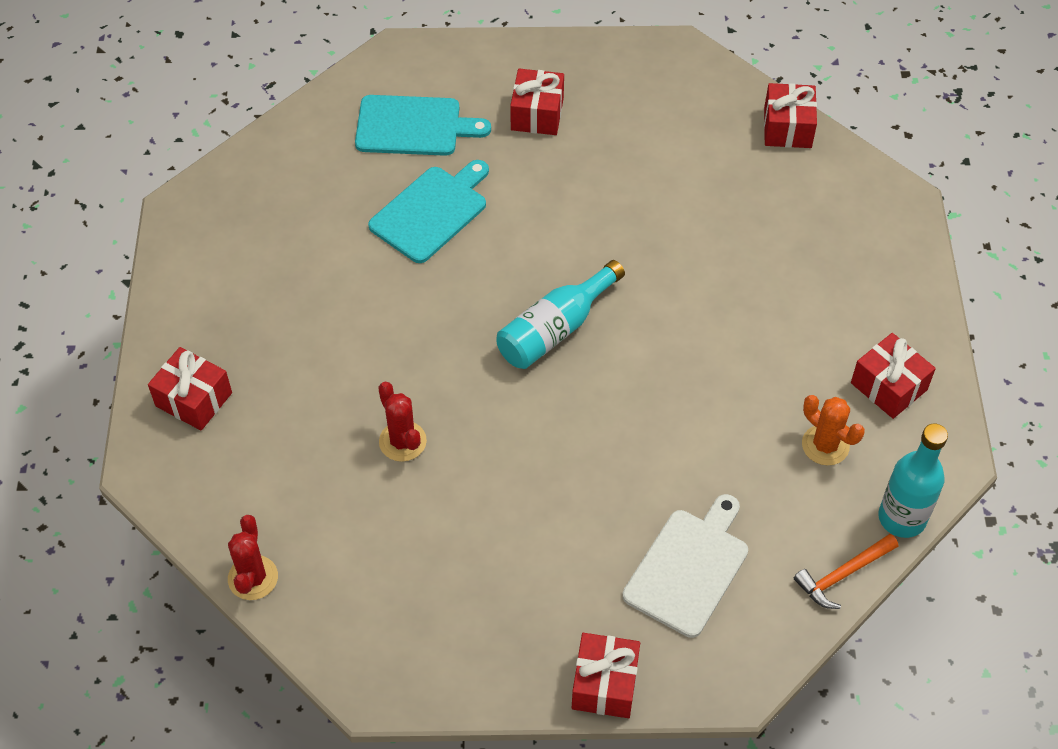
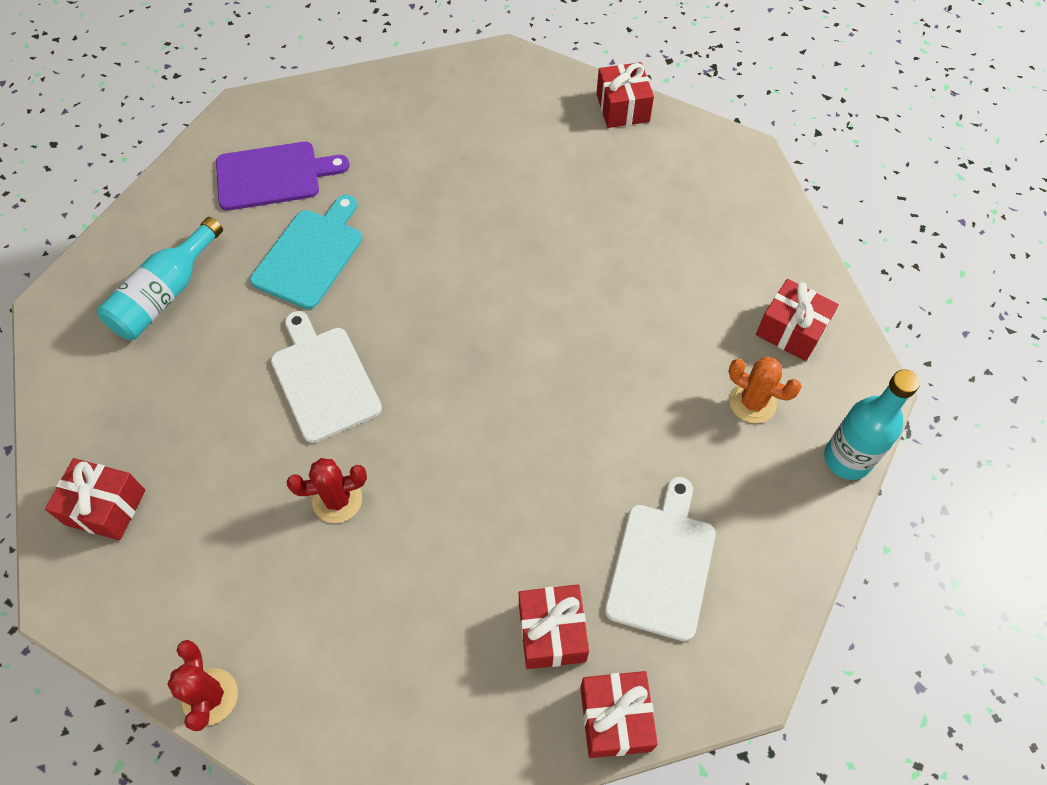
camera: 15 degrees left, 5 degrees up
turquoise cutting board [355,95,491,156] -> purple cutting board [216,142,349,211]
red cactus [378,382,427,462] -> red cactus turned 60 degrees counterclockwise [286,458,367,523]
turquoise bottle [497,260,625,369] -> turquoise bottle moved to [97,217,223,340]
red gift [510,69,564,135] -> red gift moved to [519,584,589,669]
orange hammer [794,534,898,609] -> none
none -> white cutting board [271,311,382,443]

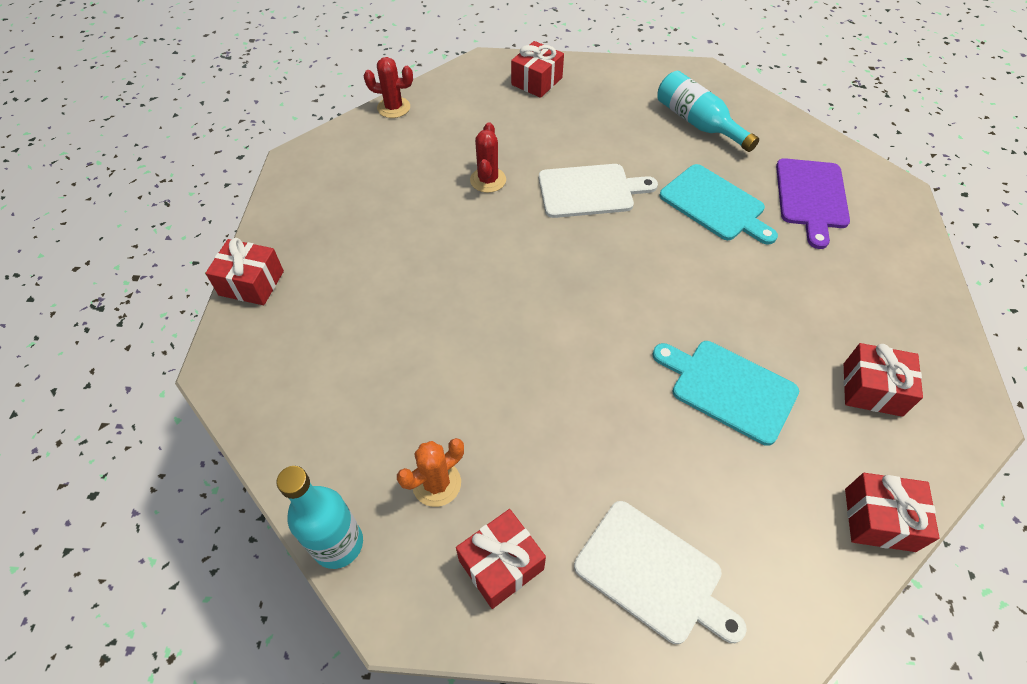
camera: 110 degrees right, 5 degrees down
red gift [519,584,589,669] -> red gift moved to [844,343,923,417]
white cutting board [605,477,715,641] -> white cutting board moved to [574,501,747,644]
none -> turquoise cutting board [653,341,799,446]

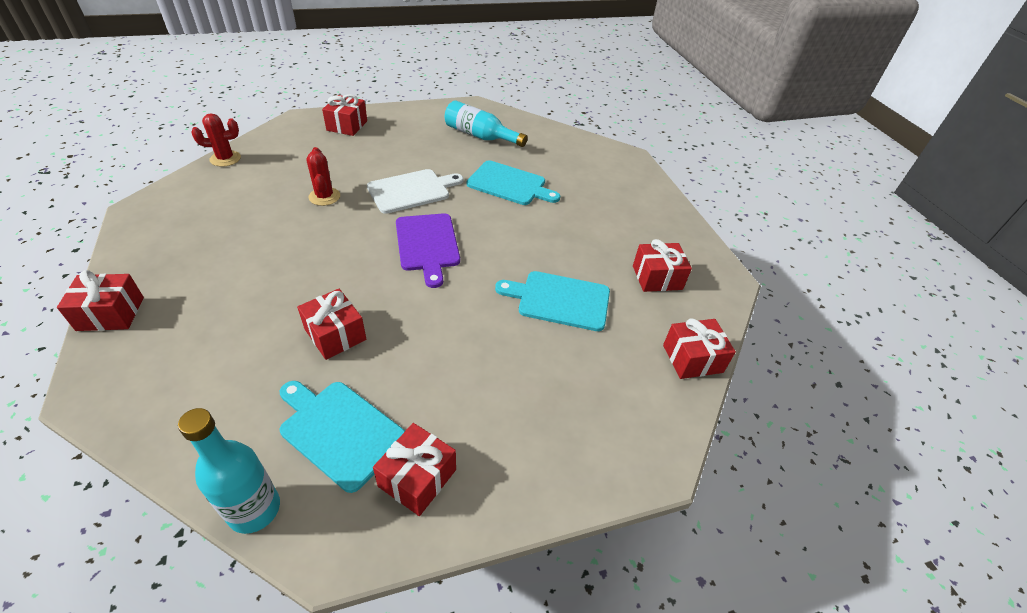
camera: 25 degrees left, 10 degrees down
orange cactus [397,438,464,507] -> turquoise cutting board [280,381,405,493]
white cutting board [574,501,747,644] -> none
purple cutting board [776,158,850,249] -> purple cutting board moved to [396,213,460,288]
none -> red gift [297,289,367,360]

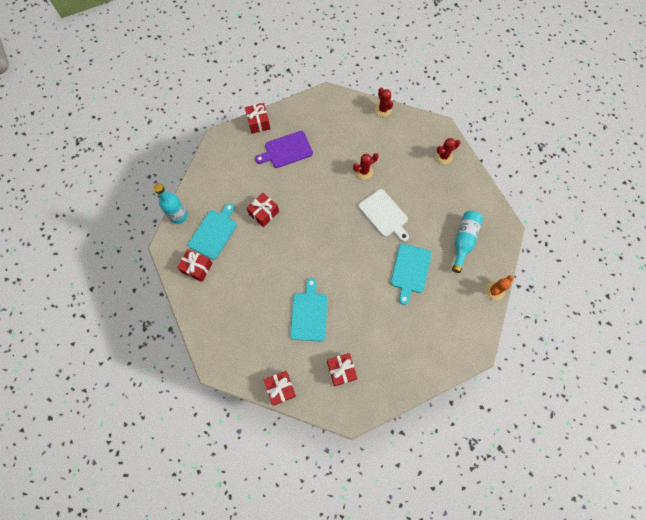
camera: 85 degrees right, 25 degrees up
red gift [322,94,367,136] -> red cactus [435,138,460,164]
purple cutting board [396,213,460,288] -> purple cutting board moved to [255,131,313,168]
none -> orange cactus [485,275,514,300]

